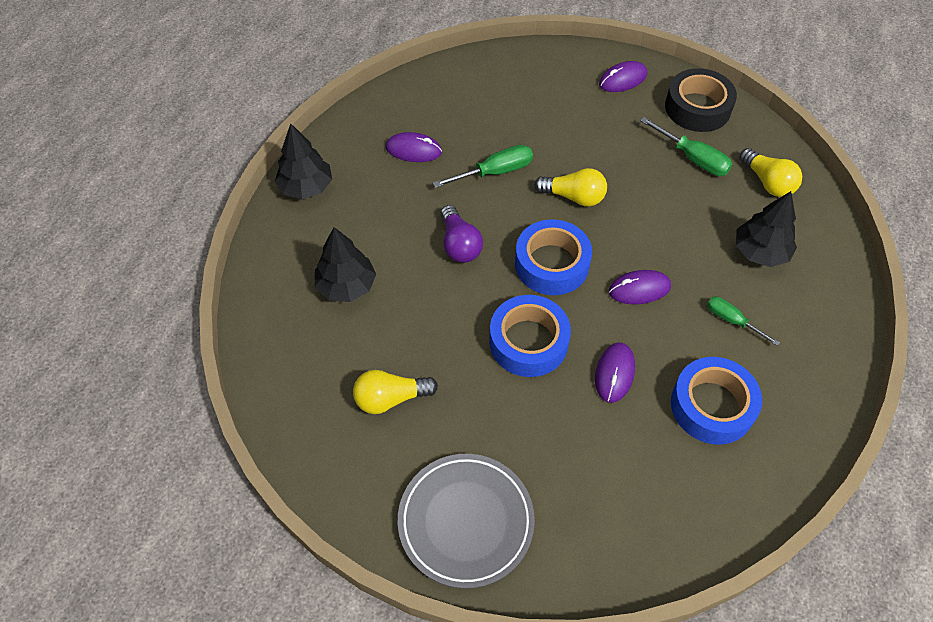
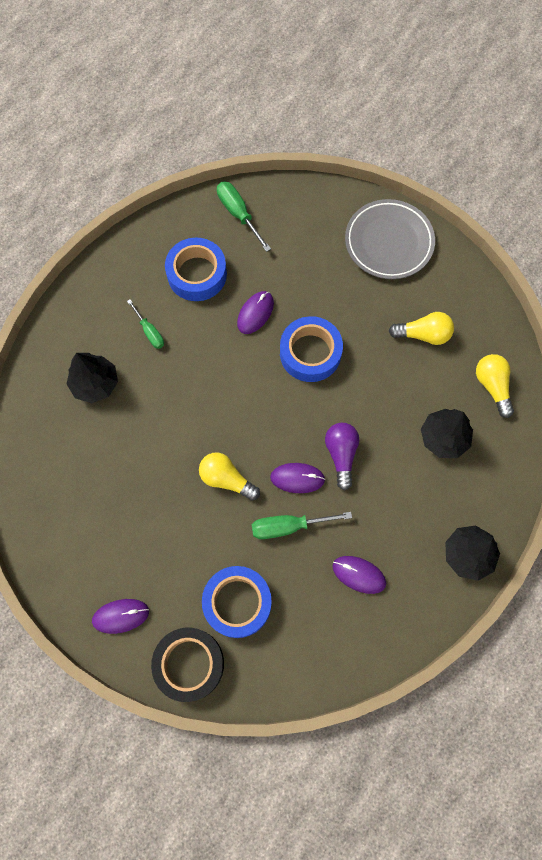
camera: 165 degrees left, 15 degrees up
blue tape [515,219,592,295] -> blue tape moved to [202,566,272,638]
purple mouse [609,270,671,304] -> purple mouse moved to [270,463,326,493]
green screwdriver [640,117,732,176] -> green screwdriver moved to [217,181,271,252]
black tape [665,68,737,132] -> black tape moved to [151,628,224,702]
yellow light bulb [740,148,802,197] -> yellow light bulb moved to [476,354,514,418]

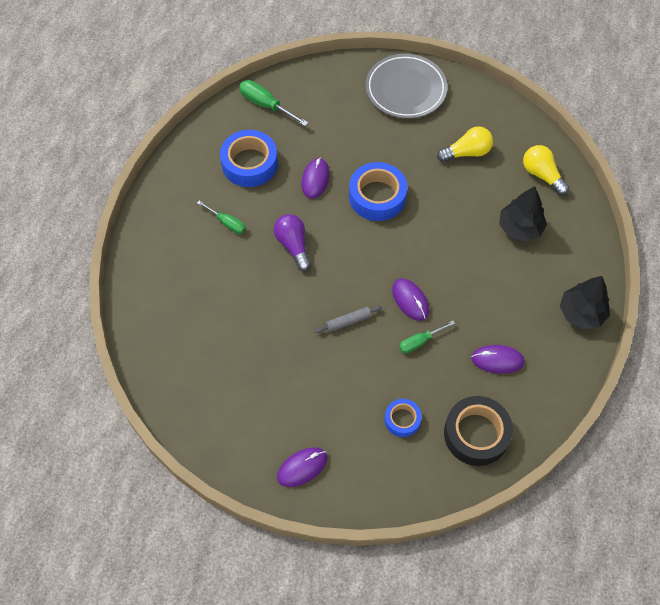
camera: 20 degrees left, 10 degrees down
black tree [67,353,118,403] -> none
black tape [151,628,224,702] -> black tape moved to [444,396,513,466]
yellow light bulb [199,453,260,501] -> grey rolling pin [315,306,382,333]
blue tape [202,566,272,638] -> blue tape [385,399,422,437], size x0.56
green screwdriver [252,512,352,539] -> green screwdriver [399,320,455,353], size x0.66
purple mouse [270,463,326,493] -> purple mouse turned 75 degrees clockwise [392,278,429,321]
purple light bulb [325,423,359,490] -> purple light bulb moved to [274,214,311,271]

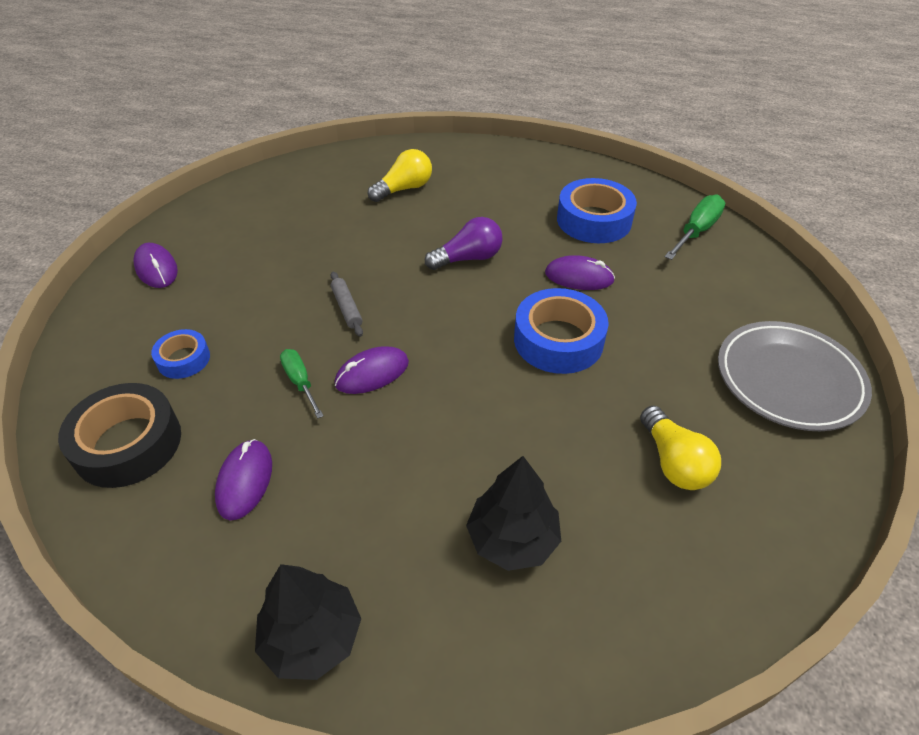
camera: 90 degrees right, 15 degrees down
green screwdriver [197,201,246,234] -> none
yellow light bulb [523,145,569,195] -> yellow light bulb moved to [368,149,432,202]

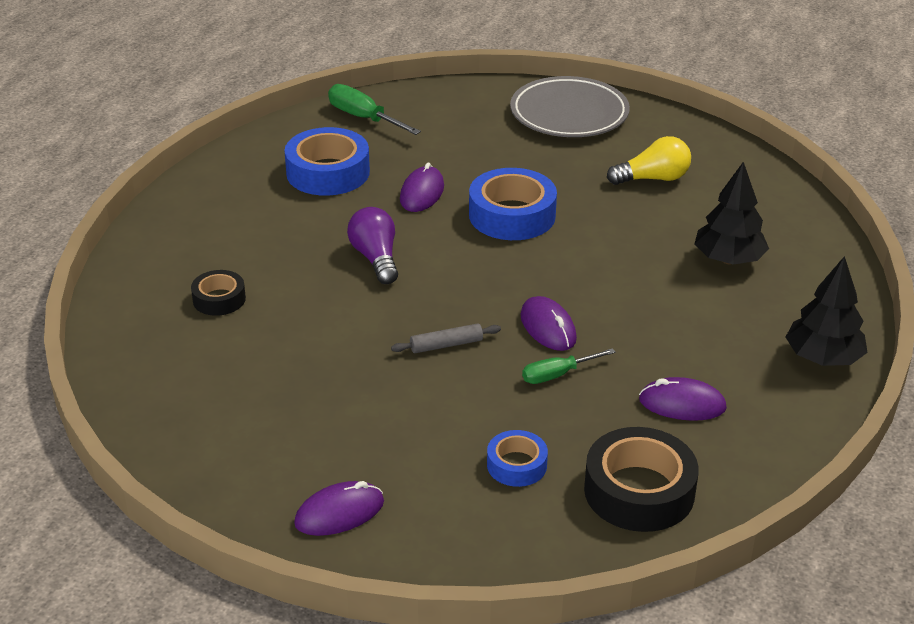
camera: 85 degrees left, 10 degrees down
yellow light bulb [368,149,432,202] -> black tape [191,270,246,316]

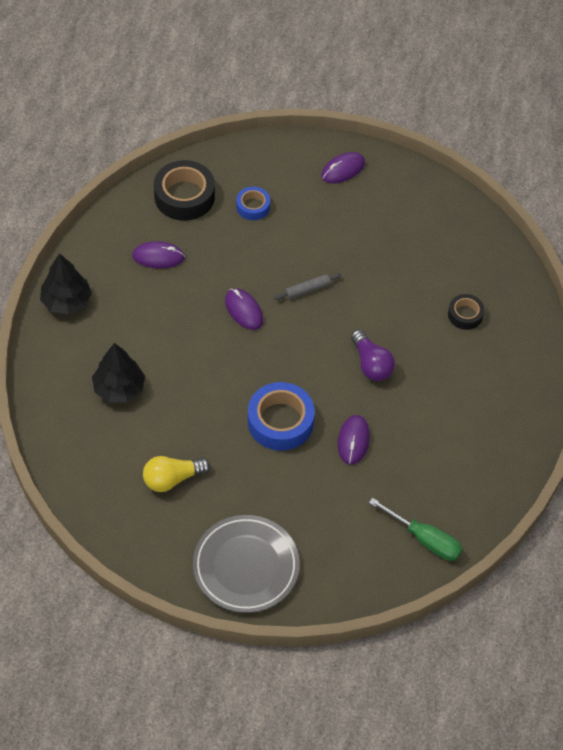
camera: 170 degrees right, 20 degrees up
blue tape [284,127,370,196] -> none
green screwdriver [522,348,616,384] -> none

